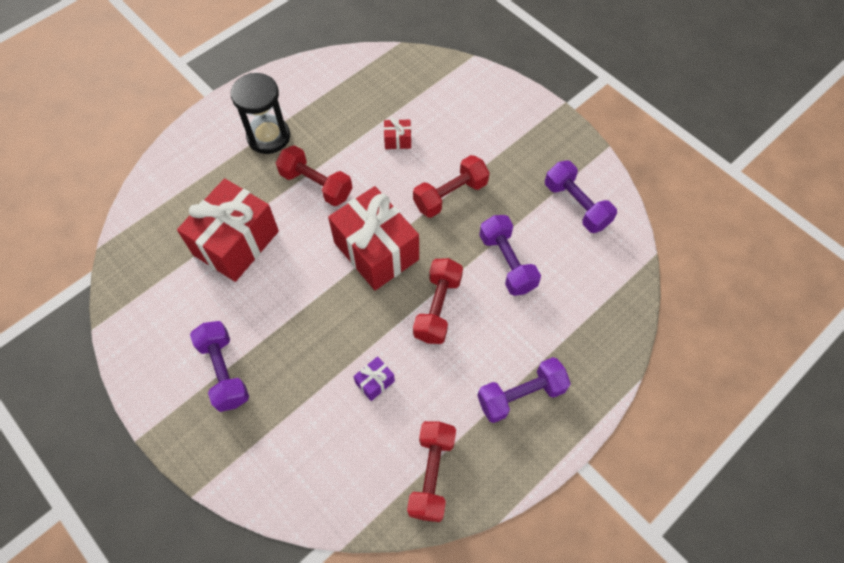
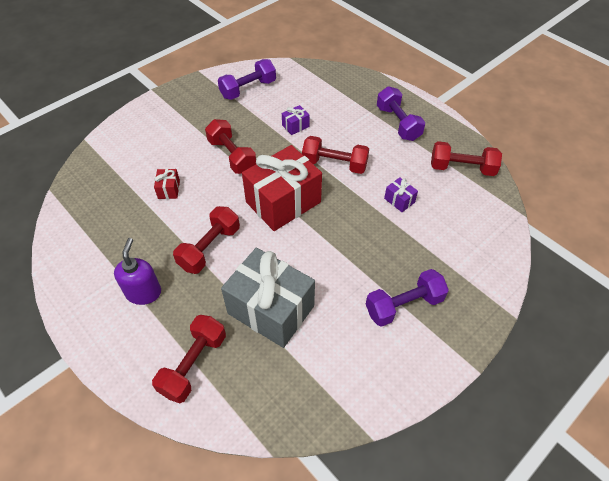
camera: 90 degrees left, 10 degrees down
red gift [177,178,279,282] -> grey gift [221,248,315,348]
black hourglass [231,73,290,154] -> purple soap dispenser [114,238,161,305]
purple dumbbell [479,215,541,296] -> purple gift [282,105,310,135]
none -> red dumbbell [152,315,226,403]

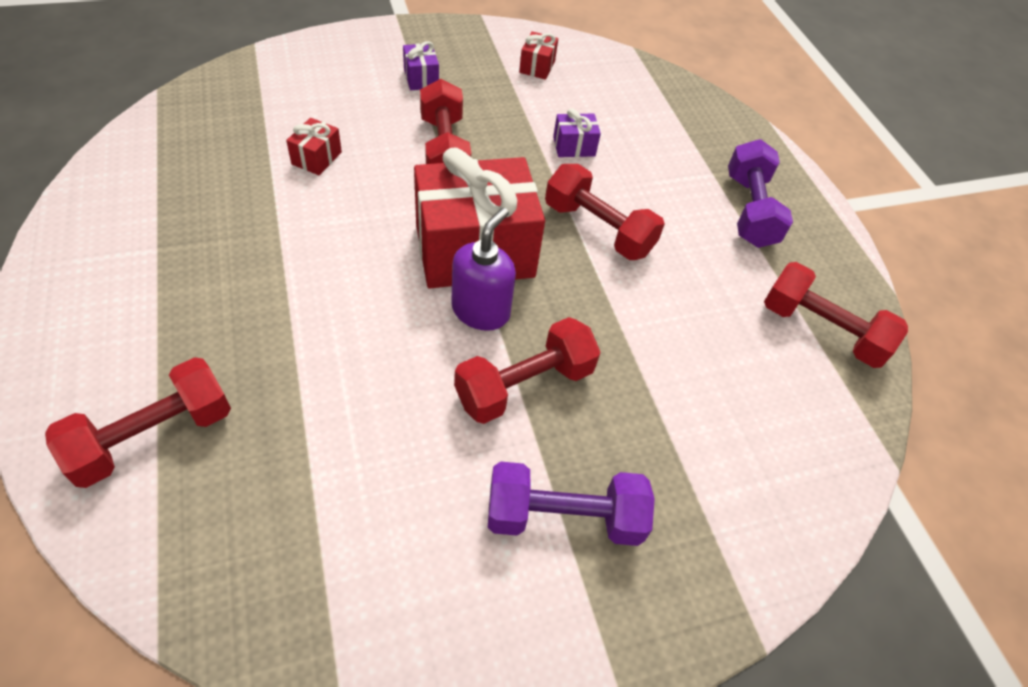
camera: 20 degrees right, 0 degrees up
purple soap dispenser [114,238,161,305] -> purple soap dispenser moved to [451,207,516,331]
red dumbbell [173,206,240,274] -> red dumbbell moved to [454,317,601,424]
purple dumbbell [218,59,276,100] -> red gift [519,31,558,80]
grey gift [221,248,315,348] -> none
purple gift [384,177,418,212] -> purple gift moved to [403,41,439,90]

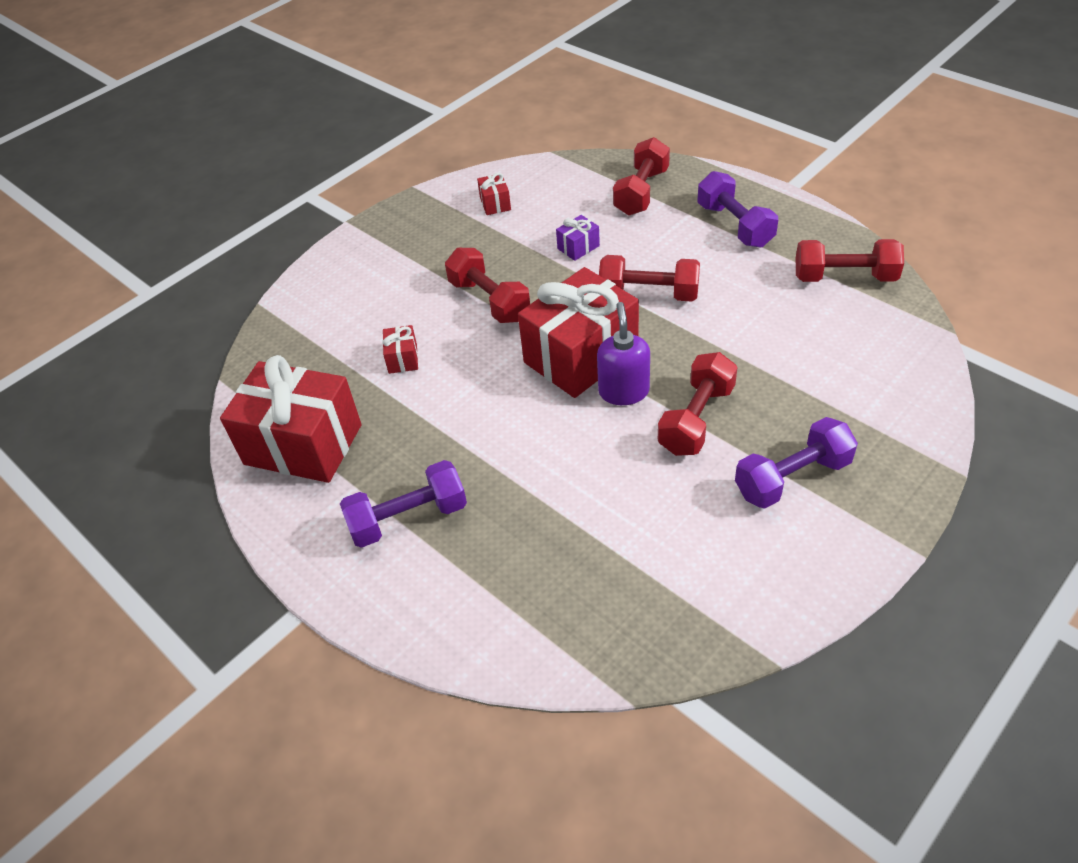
camera: 20 degrees left, 5 degrees down
red dumbbell [45,357,231,488] -> red dumbbell moved to [613,137,670,216]
purple gift [403,41,439,90] -> none
none -> red gift [220,355,361,483]
none -> purple dumbbell [340,460,467,548]

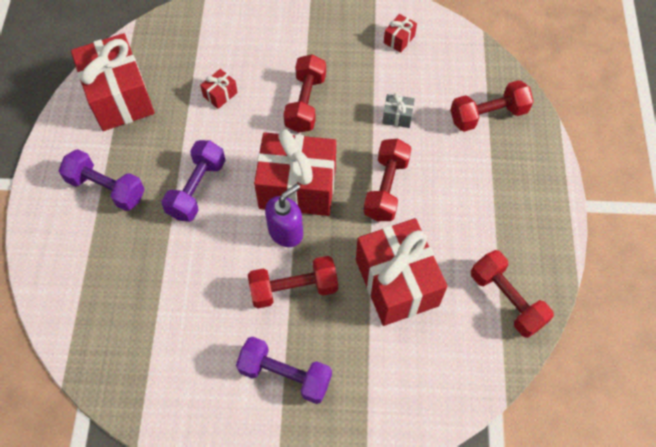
camera: 45 degrees right, 15 degrees up
purple gift [556,215,600,261] -> grey gift [382,93,415,128]
red dumbbell [599,255,700,301] -> red dumbbell turned 45 degrees clockwise [363,139,412,221]
purple dumbbell [698,171,778,247] -> purple dumbbell moved to [161,140,226,222]
none -> red gift [356,218,447,326]

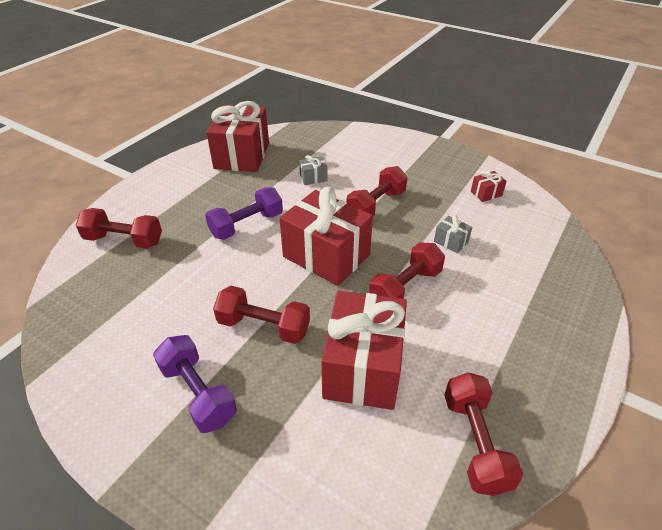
camera: 30 degrees right, 20 degrees down
purple dumbbell [58,149,145,211] -> none
red gift [200,69,238,109] -> grey gift [299,155,327,185]
purple soap dispenser [265,184,303,247] -> none
red dumbbell [450,80,534,132] -> red dumbbell moved to [76,208,162,248]

